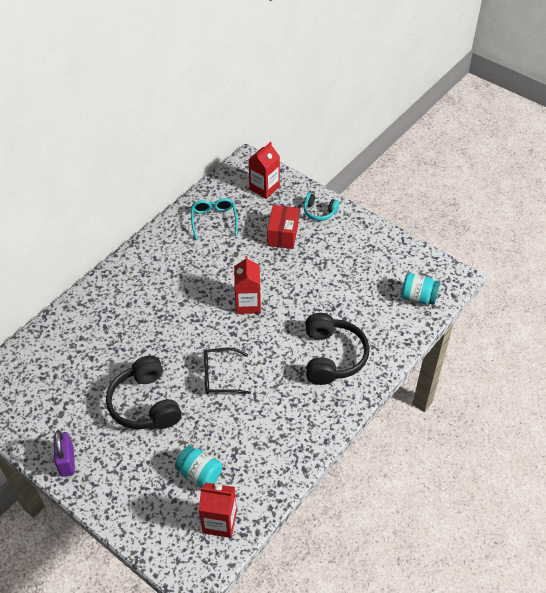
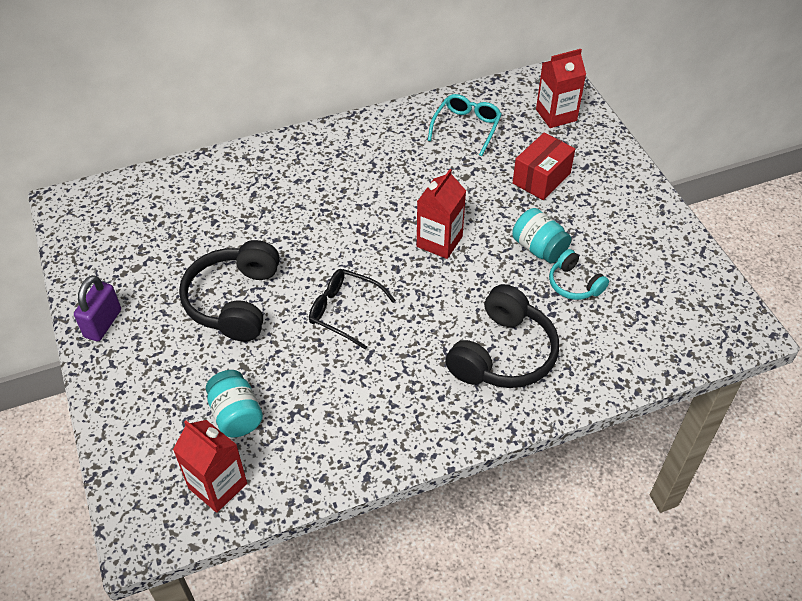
camera: 30 degrees right, 0 degrees up
turquoise headphones [304,193,339,221] -> turquoise headphones moved to [549,249,609,300]
turquoise jar [401,273,440,305] -> turquoise jar moved to [512,208,571,263]

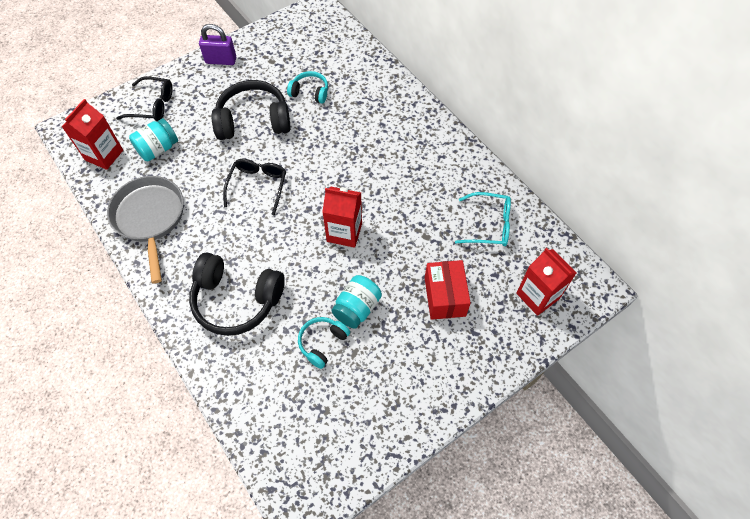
camera: 75 degrees right, 10 degrees up
red box [513,132,575,200] -> red box turned 60 degrees clockwise [425,260,471,320]
none -> grey pan [107,176,184,284]
none -> black glasses [116,77,173,122]
none -> turquoise headphones [287,71,328,104]

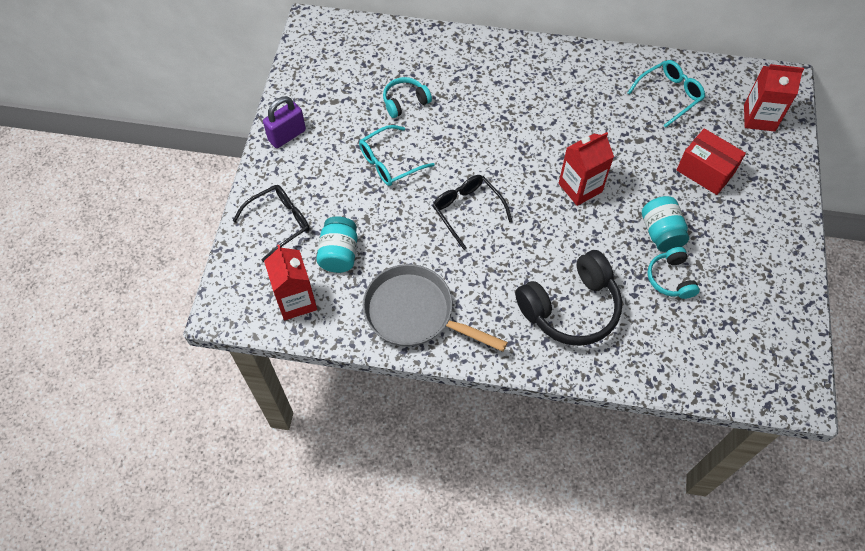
camera: 45 degrees left, 0 degrees up
black headphones [212,80,291,140] -> turquoise glasses [359,125,435,186]

